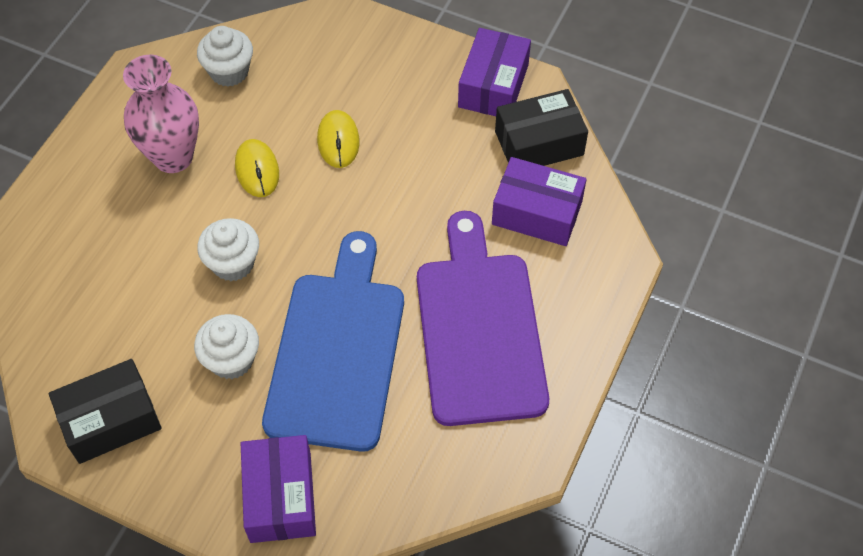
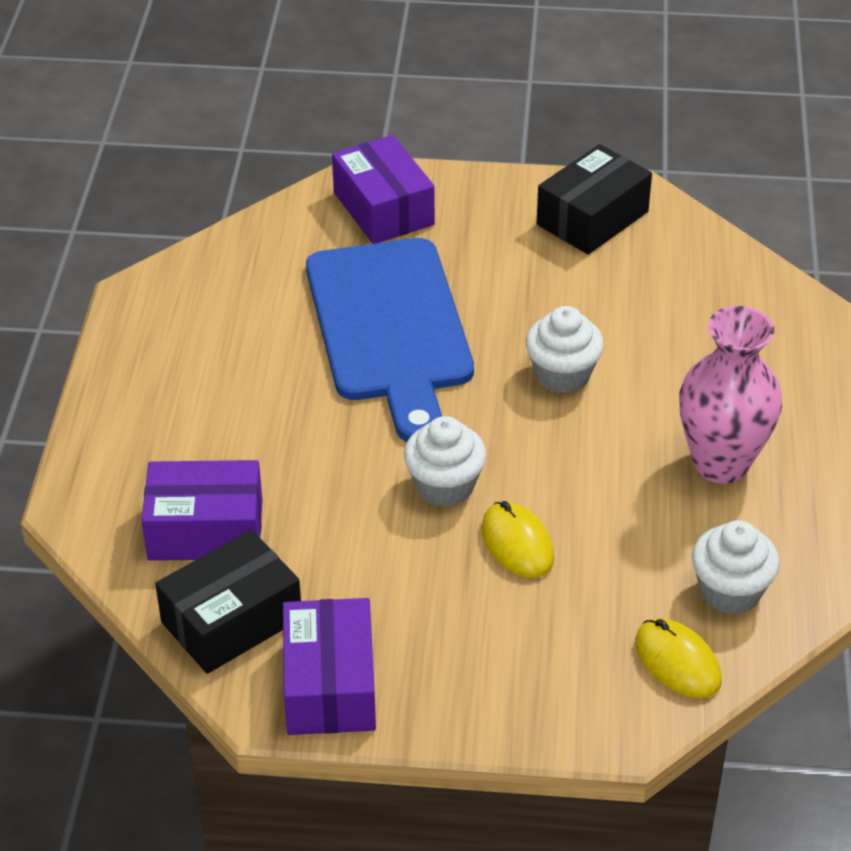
camera: 160 degrees right, 15 degrees down
white cupcake [194,314,259,379] -> white cupcake moved to [404,416,486,507]
yellow mouse [235,139,279,197] -> yellow mouse moved to [635,618,722,698]
purple cutting board [417,211,549,426] -> none

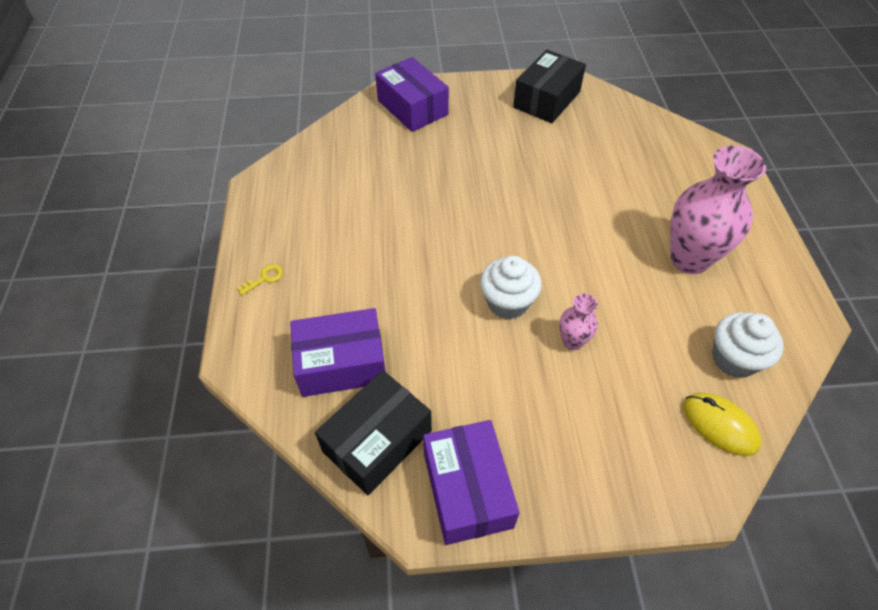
camera: 10 degrees left, 10 degrees up
blue cutting board [306,238,474,442] -> none
yellow mouse [481,501,554,578] -> pink vase [559,294,598,350]
white cupcake [526,306,604,394] -> none
none -> yellow key [237,264,283,295]

